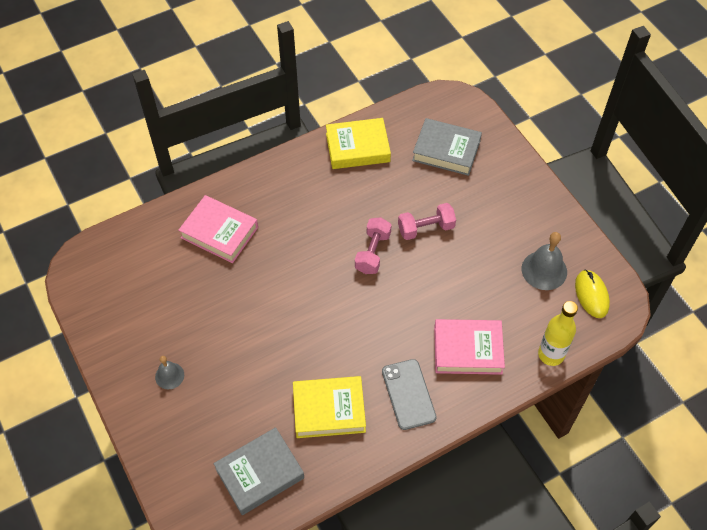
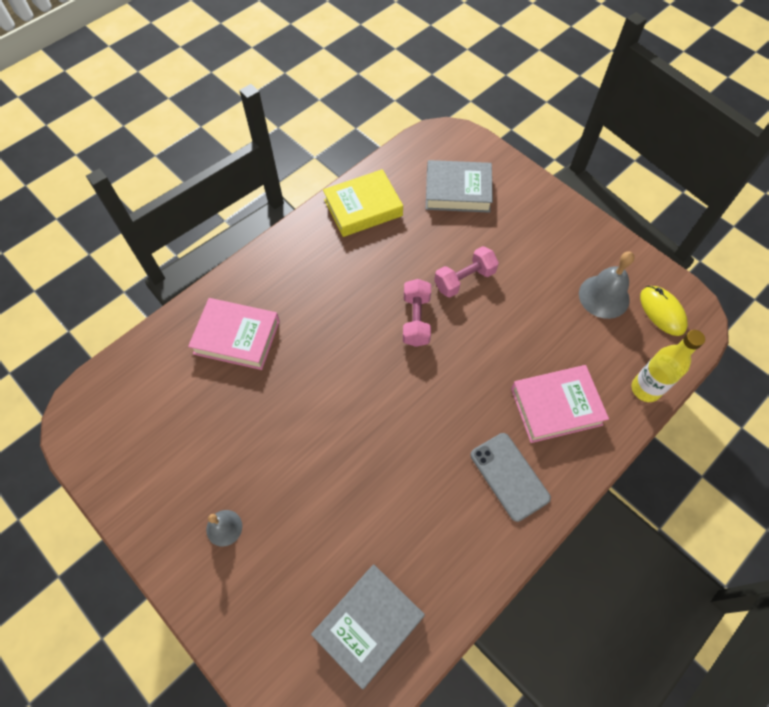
camera: 15 degrees left, 5 degrees up
yellow book [293,376,366,438] -> none

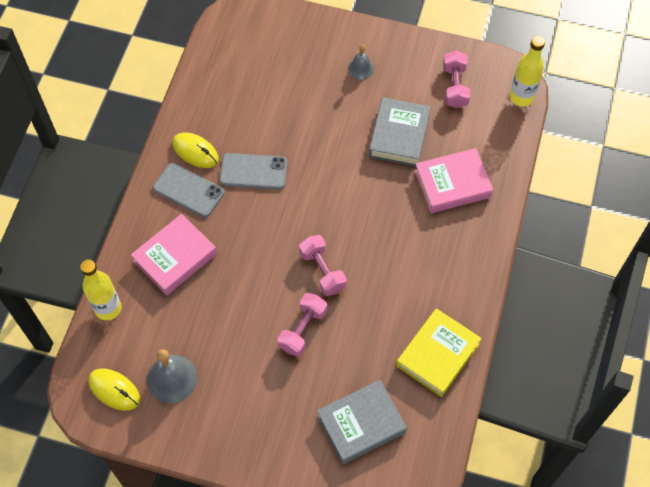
camera: 150 degrees right, 0 degrees up
grey book [311,564,425,689] -> grey book moved to [369,97,430,166]
none -> yellow mouse [173,132,219,168]
none -> grey phone [220,153,288,189]
none -> pink dumbbell [443,51,470,108]
none -> yellow bottle [510,36,545,107]

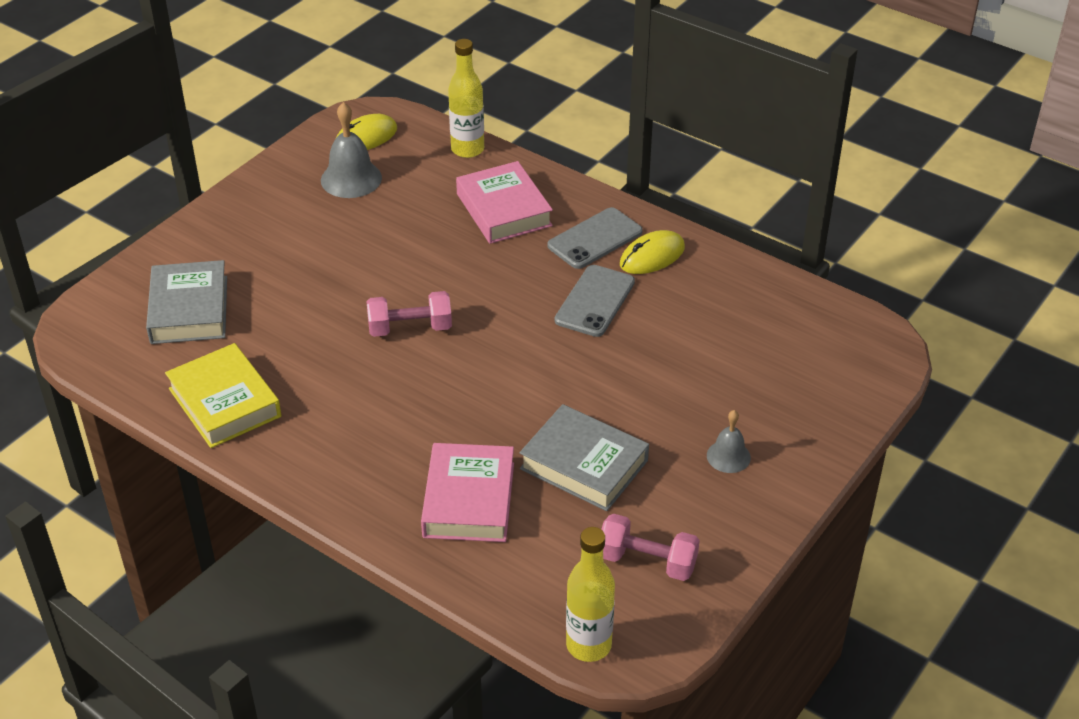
camera: 110 degrees right, 20 degrees down
pink dumbbell [278,293,327,357] -> none

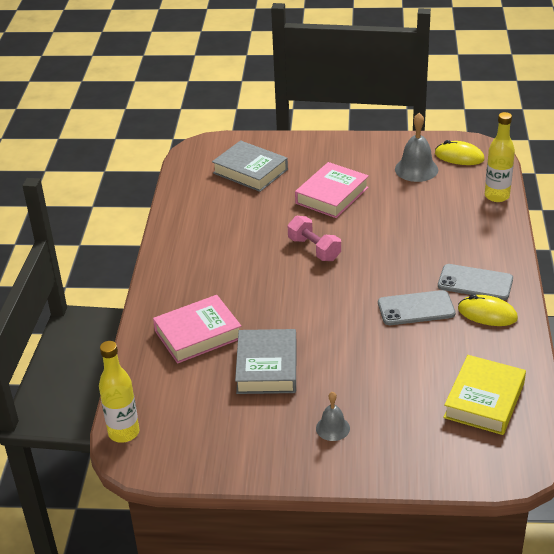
camera: 60 degrees right, 5 degrees down
grey book [146,260,227,344] -> grey book turned 75 degrees clockwise [212,140,288,192]
yellow book [165,343,281,448] -> yellow book moved to [443,355,526,435]
pink book [456,161,553,244] -> pink book moved to [295,162,369,218]
pink dumbbell [601,514,700,581] -> none

